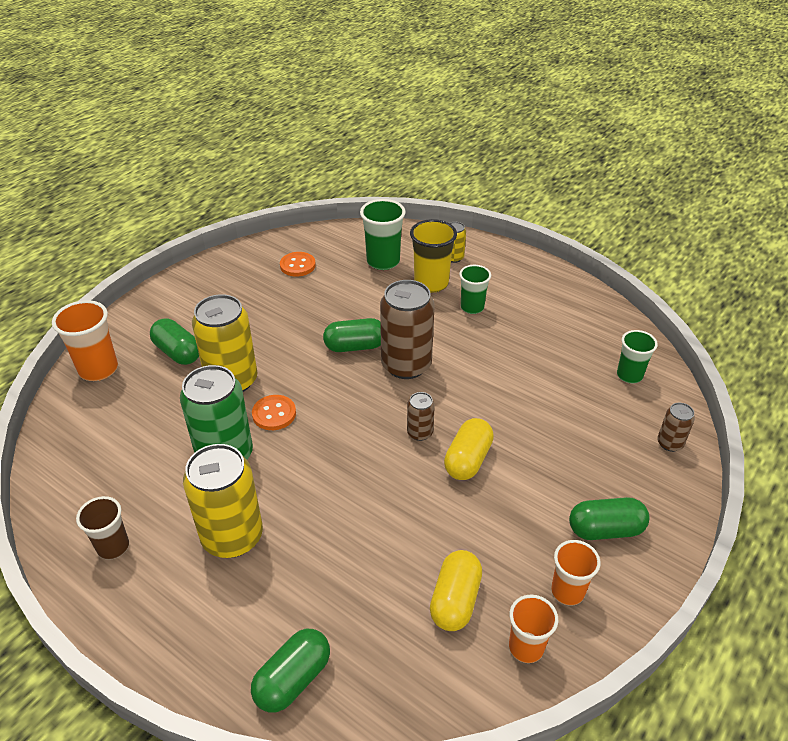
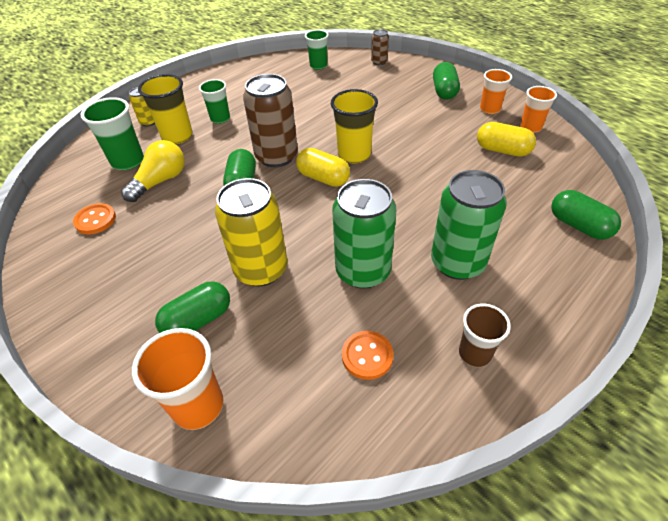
camera: 80 degrees left, 5 degrees up
yellow can [183,444,263,558] -> green can [431,170,507,280]
orange button [252,395,296,430] -> orange button moved to [342,331,394,380]
brown can [407,392,435,441] -> yellow cup [331,89,378,163]
yellow capsule [444,418,494,480] -> yellow capsule moved to [296,148,350,187]
none -> yellow light bulb [121,140,185,202]

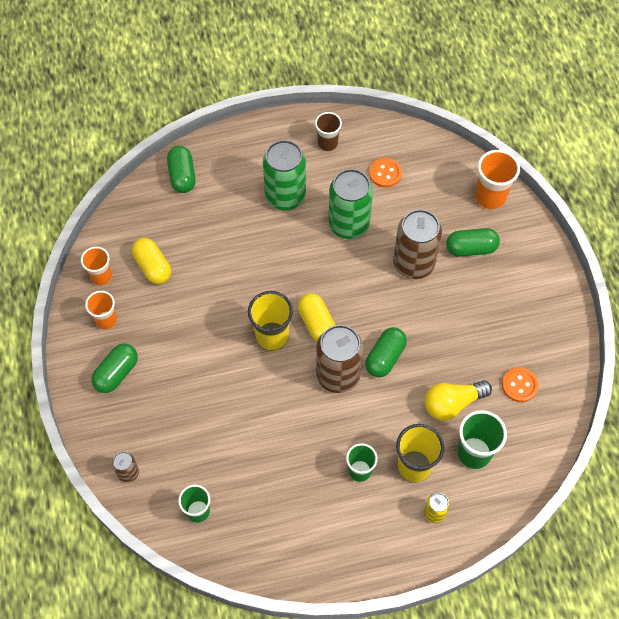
camera: 150 degrees left, 15 degrees up
yellow can [215,178,287,287] -> brown can [393,209,442,279]

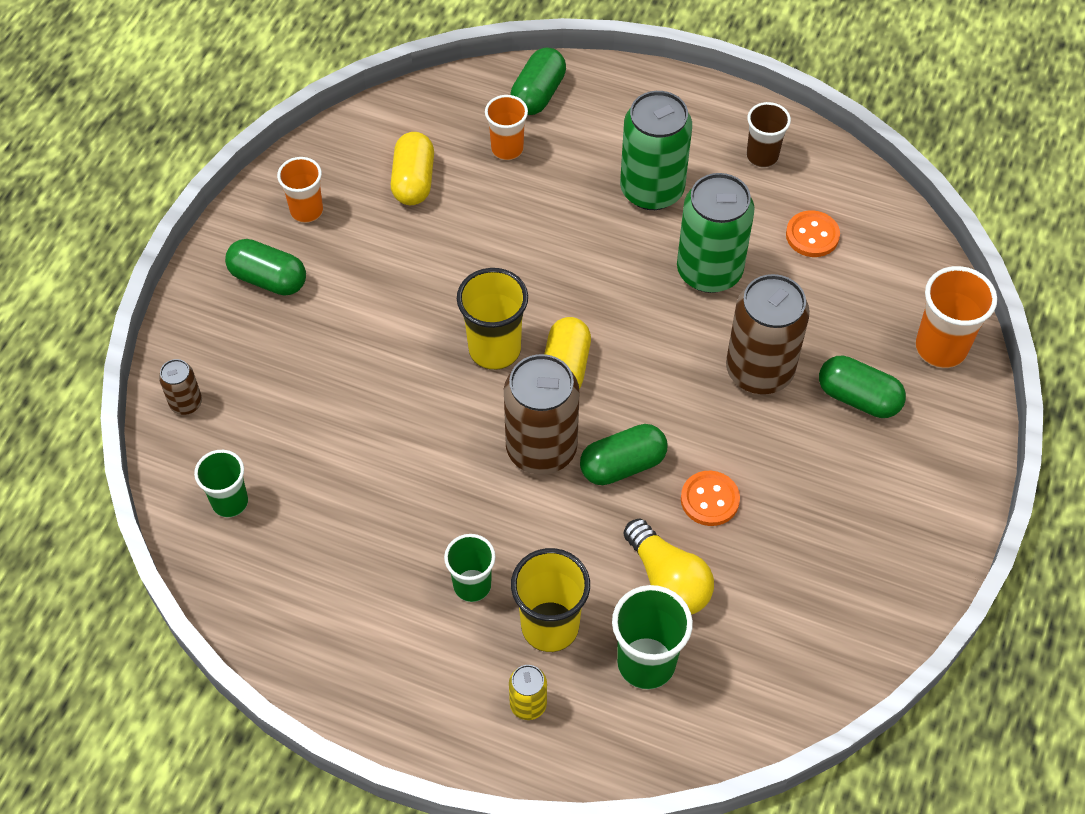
camera: 35 degrees right, 5 degrees down
orange cup [81,247,112,286] -> orange cup moved to [485,95,528,160]
green capsule [91,343,138,393] -> green capsule turned 45 degrees clockwise [225,239,306,296]
yellow light bulb [425,380,492,421] -> yellow light bulb turned 135 degrees counterclockwise [624,519,714,615]
orange button [502,367,539,402] -> orange button moved to [681,471,740,526]

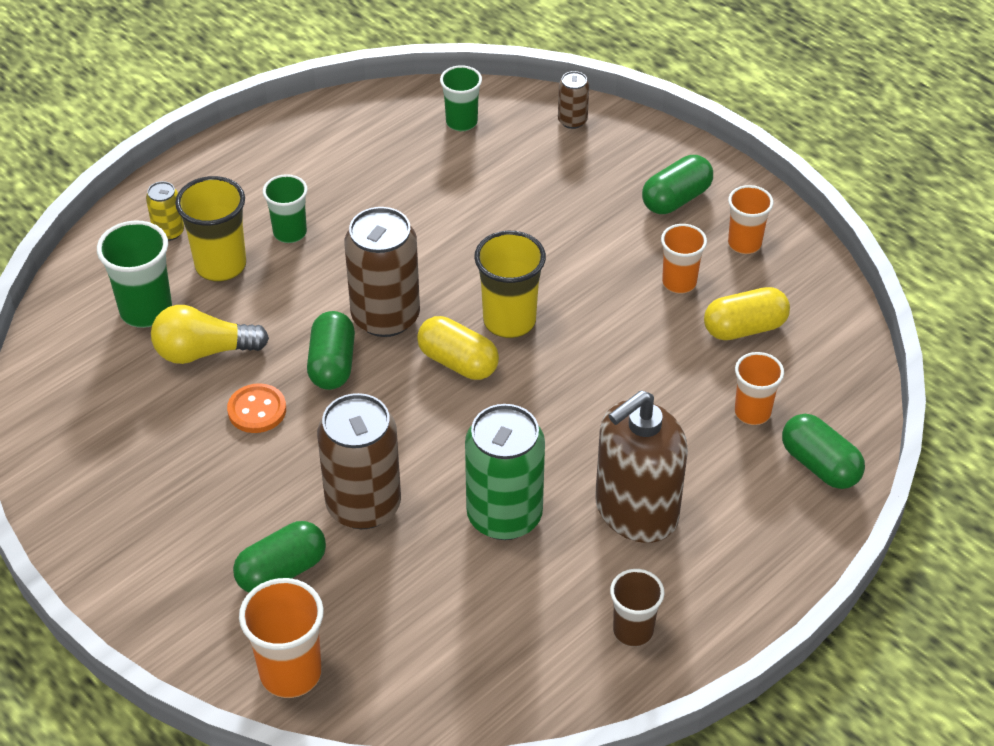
camera: 115 degrees right, 10 degrees down
yellow capsule [391,132,434,205] -> yellow capsule turned 45 degrees counterclockwise [704,287,790,340]
green can [620,91,692,210] -> brown soap dispenser [595,390,688,543]
orange button [786,210,840,257] -> none
none -> orange cup [661,224,707,294]

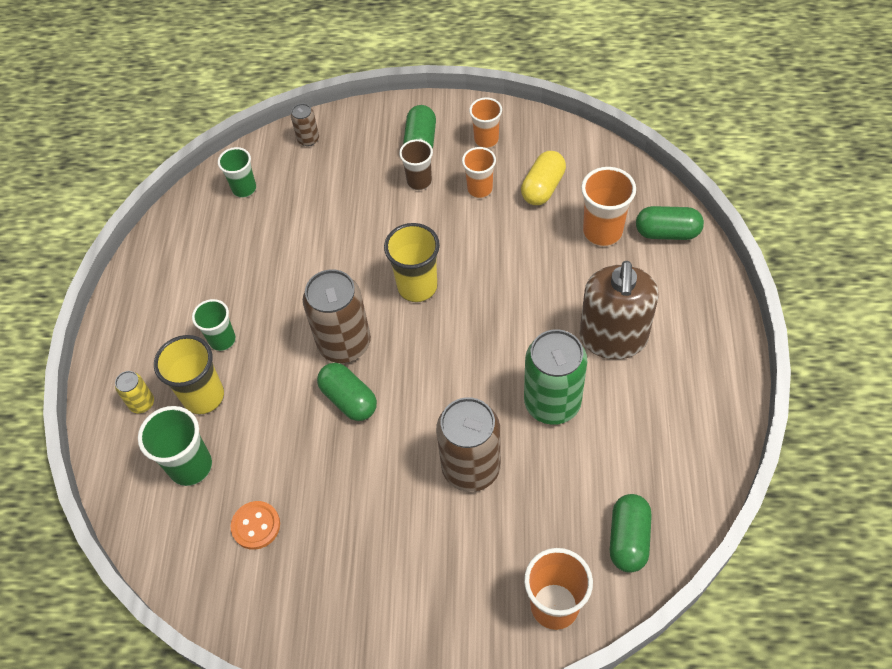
camera: 40 degrees left, 10 degrees up
yellow light bulb [151,305,269,364] -> none
orange button [227,383,286,433] -> orange button moved to [231,501,280,550]
green capsule [233,521,326,592] -> green capsule moved to [610,494,652,573]
yellow capsule [417,316,499,380] -> none
brown cup [610,569,664,647] -> brown cup moved to [399,139,433,190]
orange cup [735,352,784,425] -> orange cup [581,167,636,246], size x1.50

